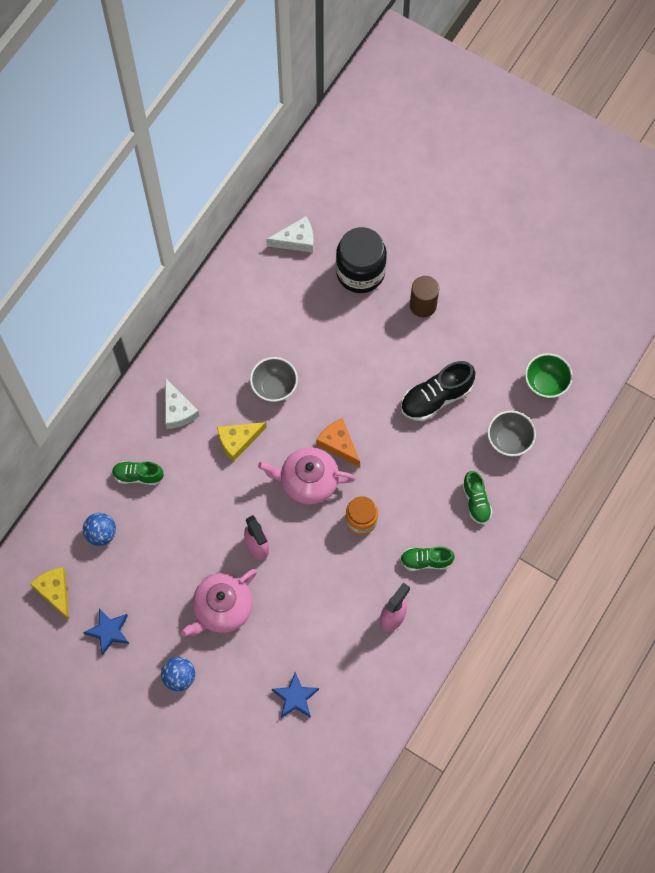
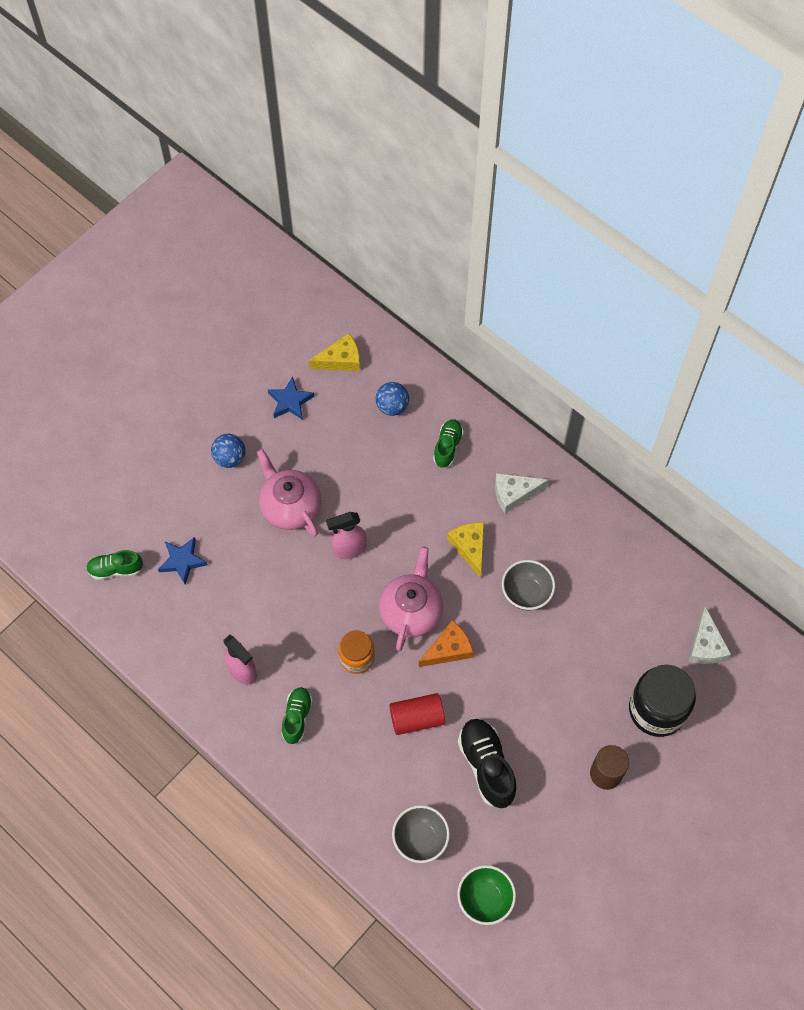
camera: 100 degrees right, 5 degrees down
green shoe [462,471,492,524] -> green shoe moved to [86,550,143,580]
none -> red cylinder [389,693,445,735]

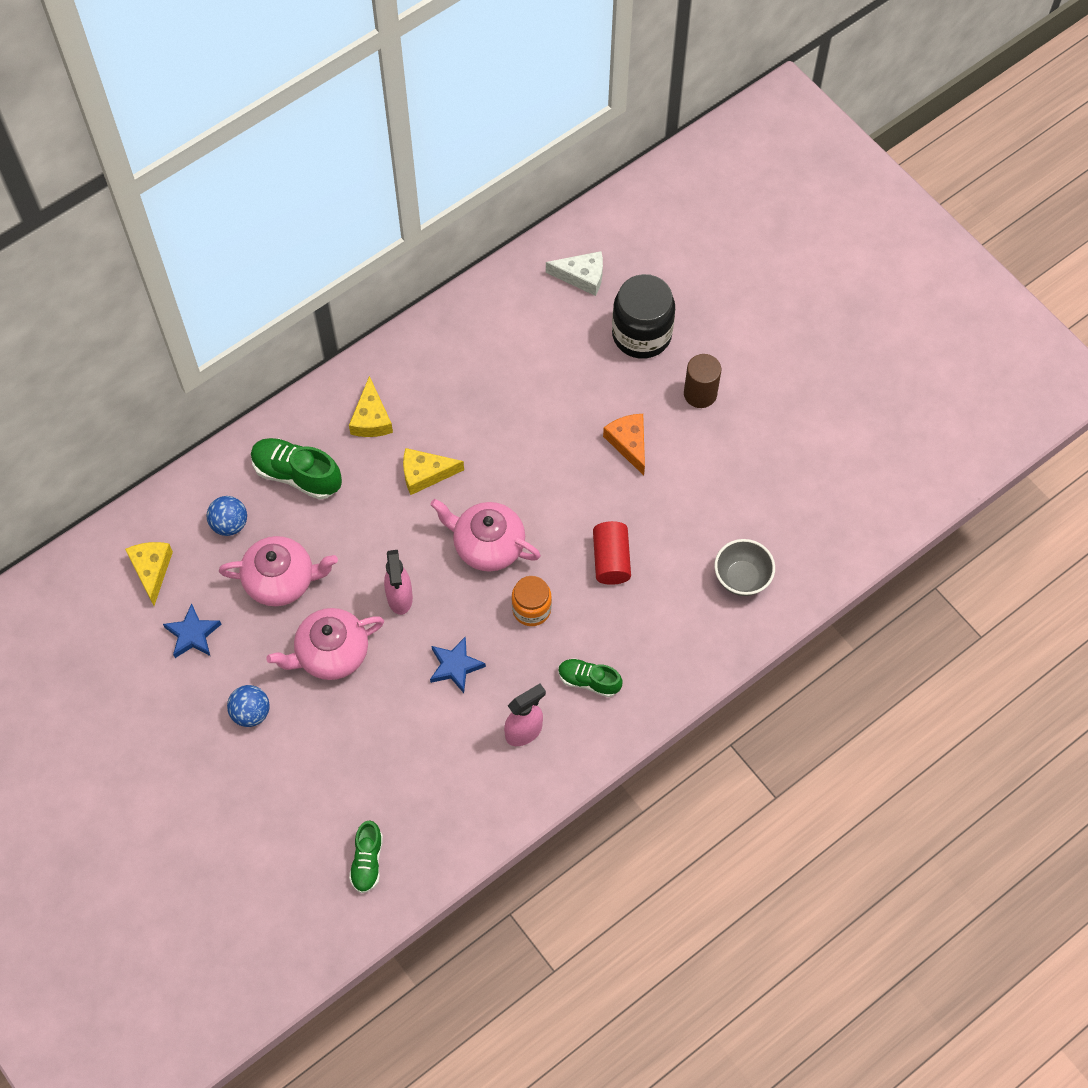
camera: 80 degrees left, 0 degrees up
blue star [158,537,208,585] -> blue star moved to [430,637,486,693]
orange cheese [419,620,473,667] -> orange cheese moved to [603,414,645,475]
green shoe [433,419,464,468] -> green shoe [251,438,342,500], size x1.58
green bowl [457,865,516,925] -> none
black shoe [458,718,517,808] -> none
white cheese [495,473,549,513] -> yellow cheese [349,376,393,437]
grey bowl [502,560,555,610] -> none
none -> pink teapot [219,536,338,606]

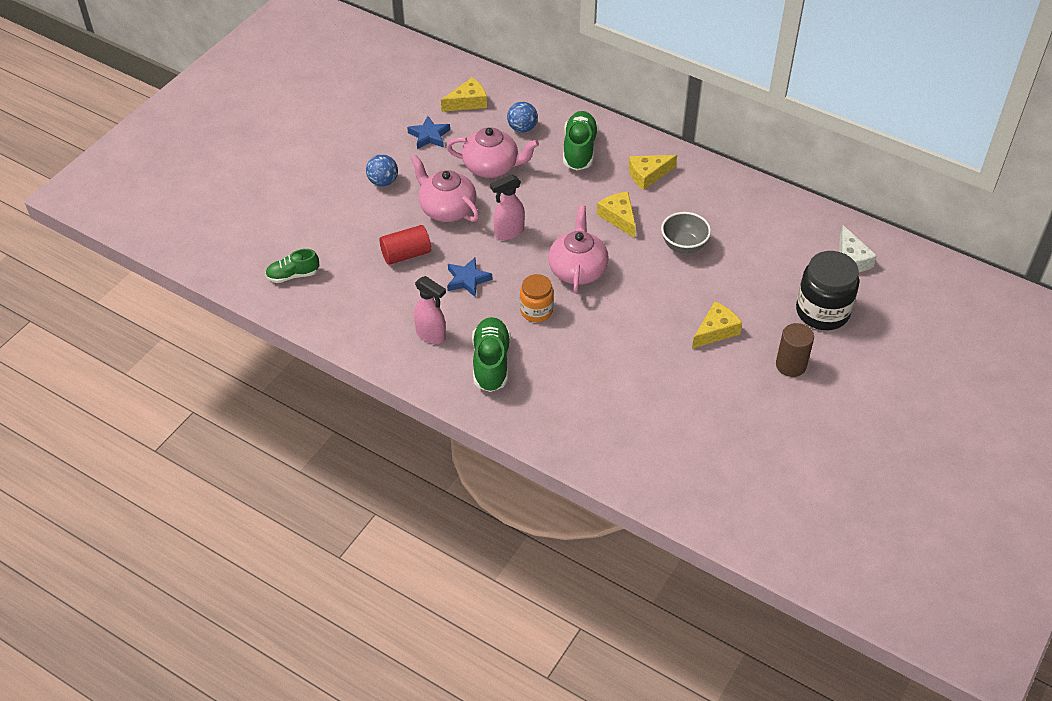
camera: 70 degrees right, 15 degrees down
pink teapot [219,536,338,606] -> pink teapot turned 60 degrees counterclockwise [447,127,539,178]
green shoe [558,658,623,697] -> green shoe [472,317,511,392], size x1.58
red cylinder [593,521,631,585] -> red cylinder moved to [379,225,431,265]
orange cheese [603,414,645,475] -> yellow cheese [692,301,742,349]
grey bowl [714,539,775,596] -> grey bowl moved to [661,212,711,254]

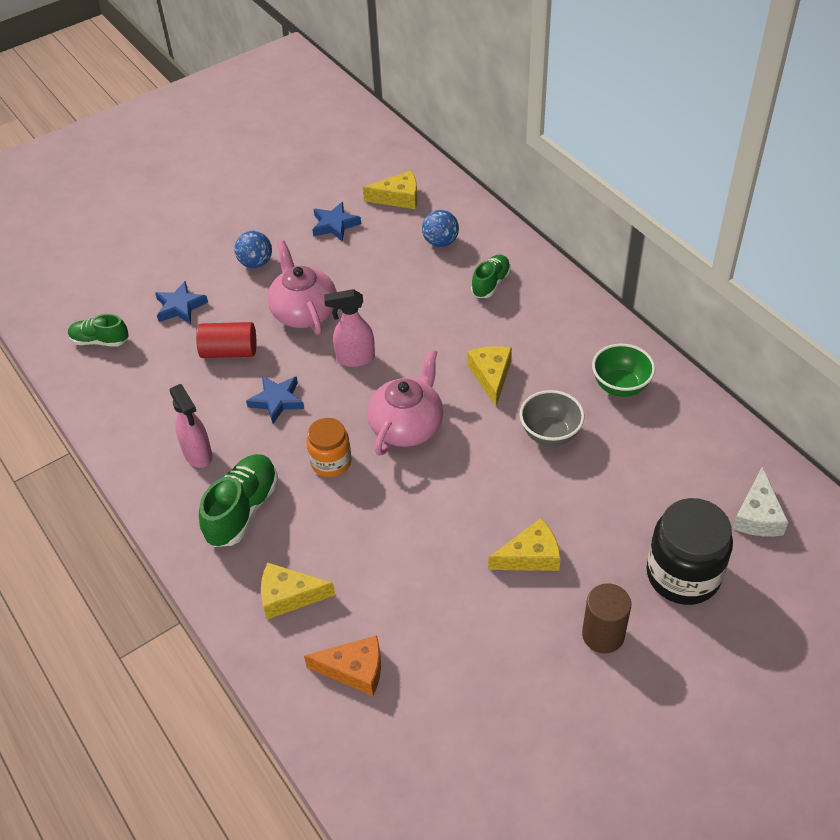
camera: 25 degrees right, 0 degrees up
pink teapot [447,127,539,178] -> none
green shoe [563,111,599,170] -> green shoe [471,254,511,298], size x0.63
yellow cheese [629,155,677,190] -> yellow cheese moved to [261,563,335,620]
none -> blue star [155,281,208,324]
none -> orange cheese [304,635,381,696]
none -> green bowl [592,344,655,397]

